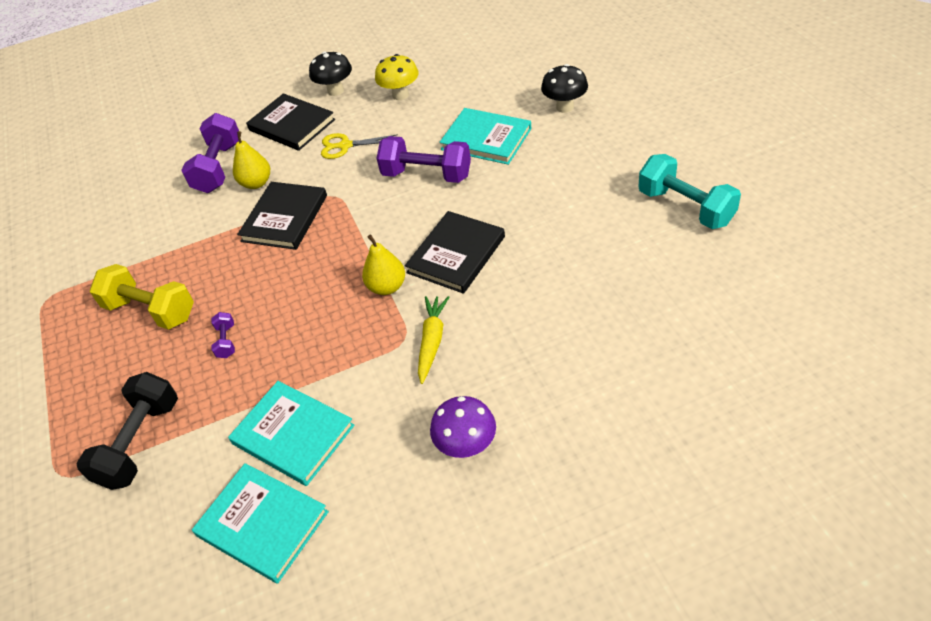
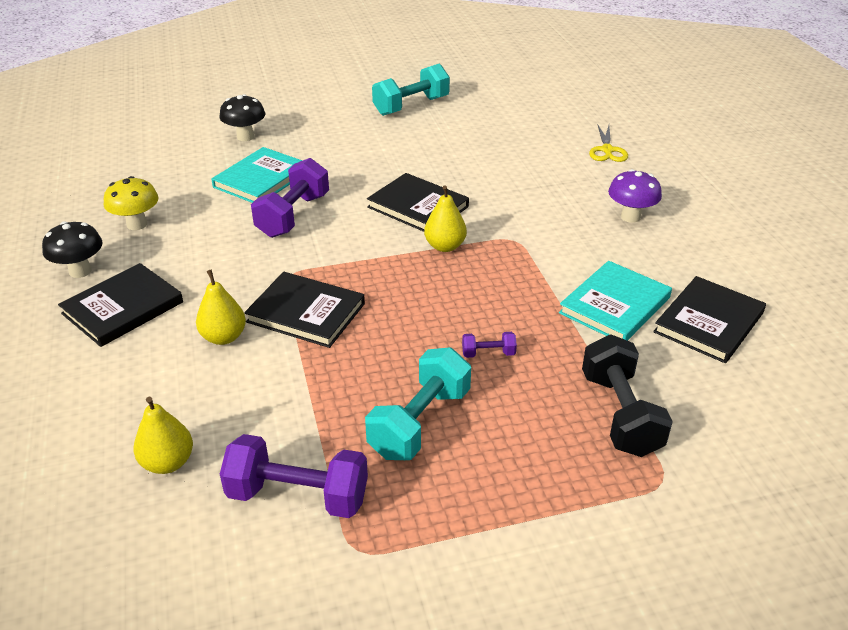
camera: 90 degrees left, 10 degrees down
black dumbbell [76,372,178,490] -> black dumbbell turned 60 degrees clockwise [582,334,673,457]
yellow dumbbell [90,264,194,330] -> turquoise dumbbell [365,347,471,460]
purple dumbbell [181,113,239,193] -> purple dumbbell moved to [220,434,368,518]
turquoise book [192,463,329,583] -> black book [653,276,766,363]
yellow scissors [321,133,398,159] -> yellow scissors moved to [589,125,628,162]
yellow carrot [418,296,449,384] -> none
none -> yellow pear [134,397,193,474]

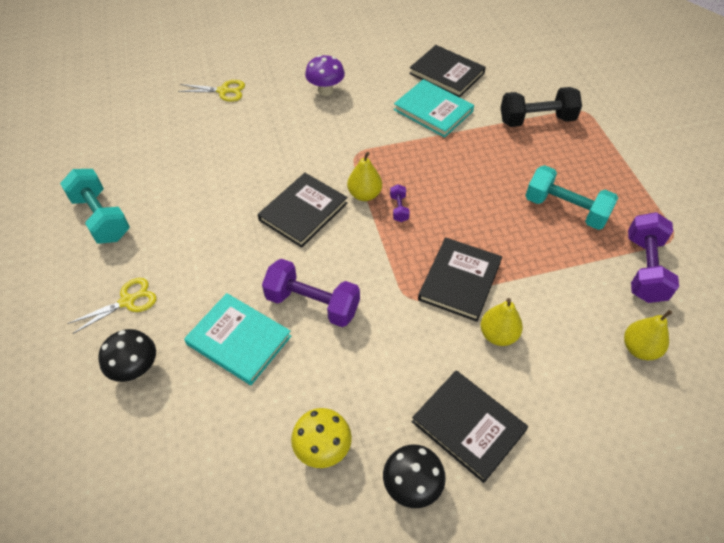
camera: 90 degrees left, 15 degrees up
purple dumbbell [462,332,517,358] -> purple dumbbell moved to [390,184,410,222]
none -> yellow scissors [67,278,157,334]

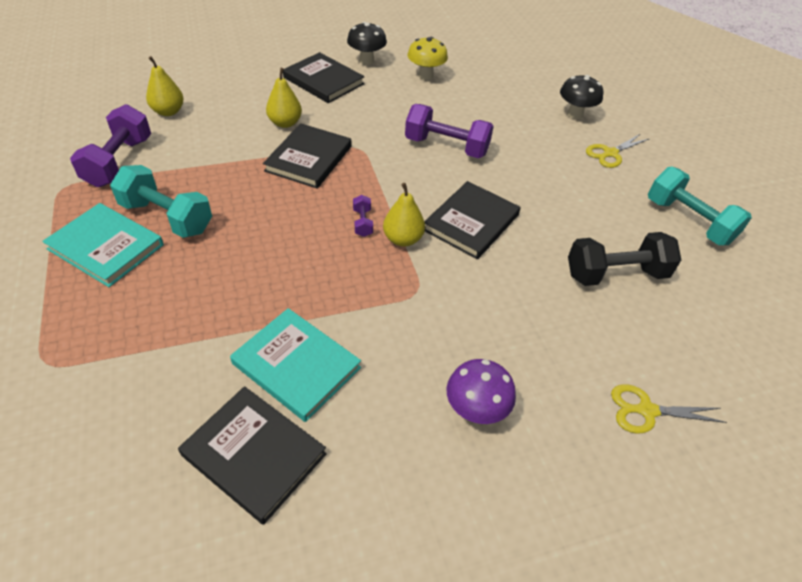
camera: 175 degrees right, 5 degrees down
turquoise book [184,293,291,385] -> turquoise book moved to [42,203,164,287]
black dumbbell [501,87,582,127] -> black dumbbell moved to [568,232,681,286]

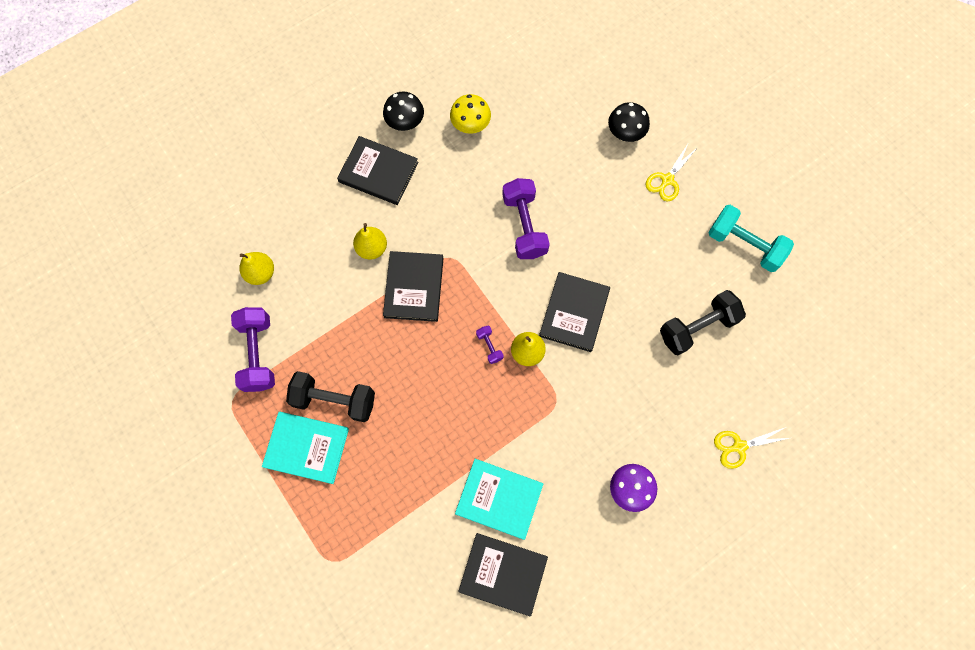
camera: 15 degrees left, 25 degrees up
turquoise dumbbell [110,165,212,238] -> black dumbbell [286,371,375,422]
purple dumbbell [405,104,494,158] -> purple dumbbell turned 75 degrees clockwise [502,178,550,259]

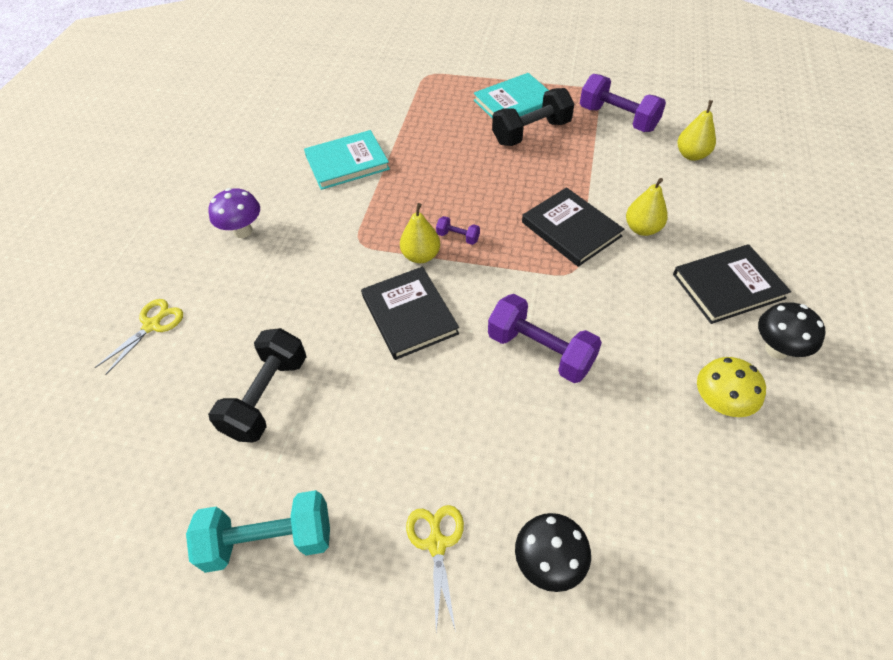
camera: 140 degrees right, 20 degrees down
black book [458,533,548,616] -> none

